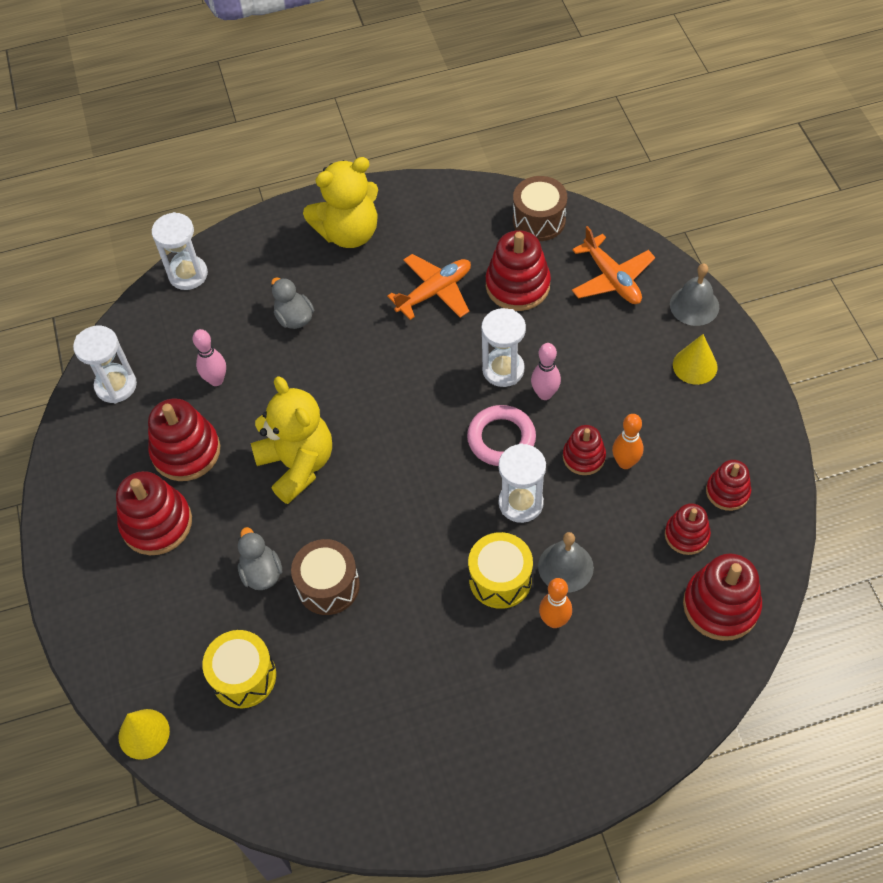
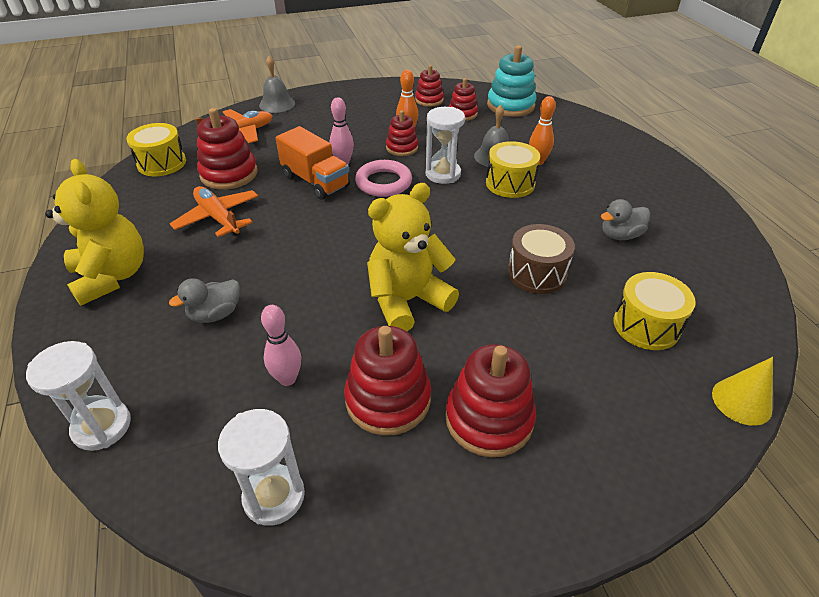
camera: 95 degrees left, 15 degrees down
grey duck [238,527,282,590] -> grey duck moved to [601,199,650,240]
white hourglass [481,308,526,387] -> orange truck [276,126,350,200]
brown drum [513,176,567,241] -> yellow drum [126,123,186,176]
yellow cone [673,334,717,385] -> none
red stacking toy [683,554,762,641] -> turquoise stacking toy [487,45,537,117]

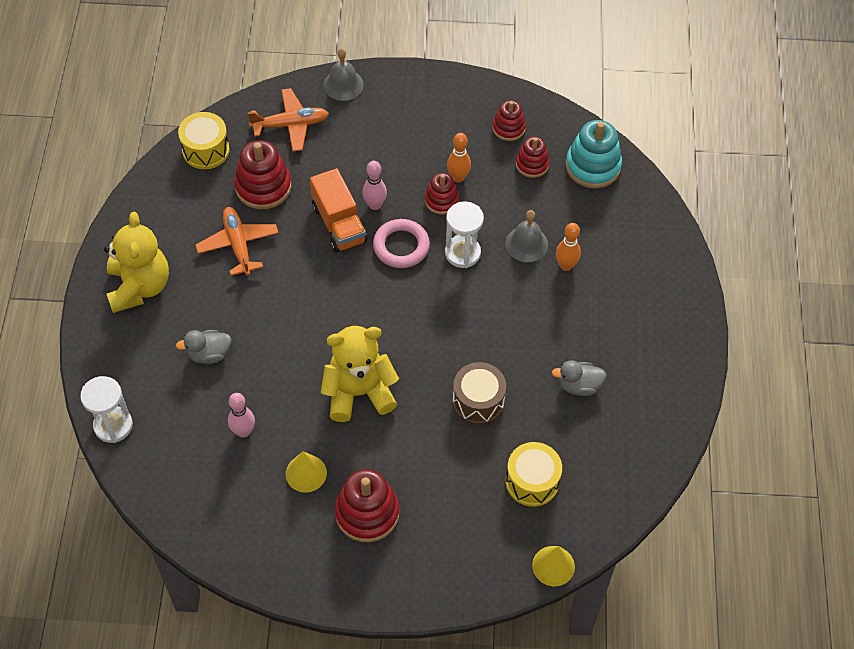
camera: 20 degrees right, 15 degrees up
white hourglass [218,409,305,526] -> none
red stacking toy [344,326,431,436] -> yellow cone [286,451,327,493]
yellow drum [486,141,540,198] -> none

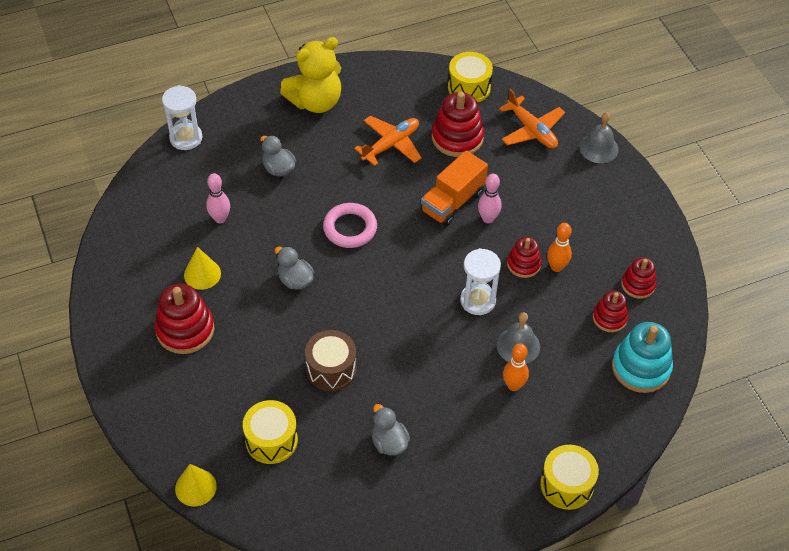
camera: 65 degrees right, 5 degrees down
yellow teddy bear [321,326,399,422] -> grey duck [275,246,314,290]
pink ring [373,219,430,268] -> pink ring moved to [323,203,377,248]
none -> yellow drum [540,445,599,510]

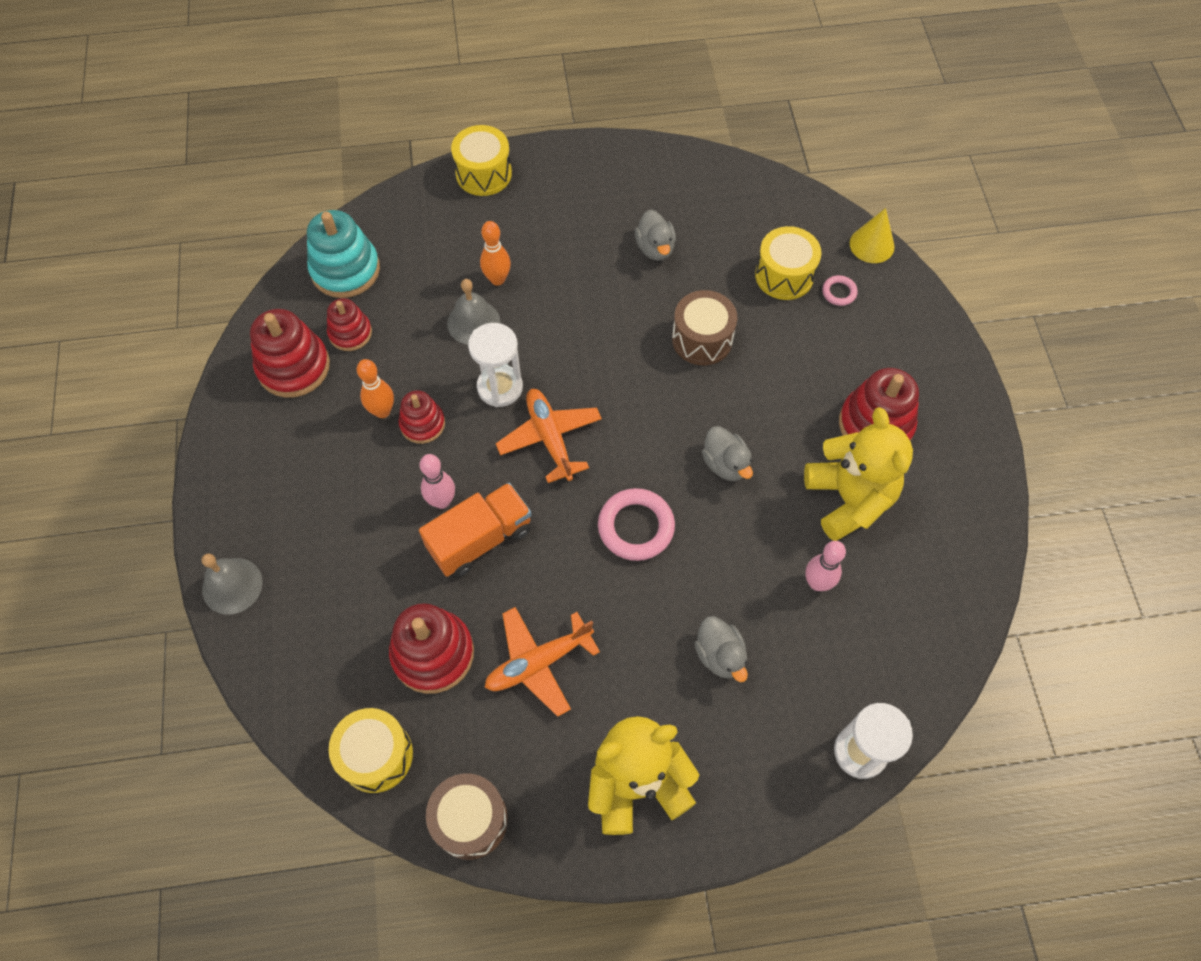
camera: 165 degrees left, 10 degrees up
yellow cone [184,247,221,290] -> yellow teddy bear [804,407,913,541]
orange plane [499,89,565,148] -> orange plane moved to [496,389,602,483]
red stacking toy [621,257,657,299] -> red stacking toy [250,309,330,398], size x1.65
none -> brown drum [426,773,508,860]
none -> pink ring [822,275,858,306]

